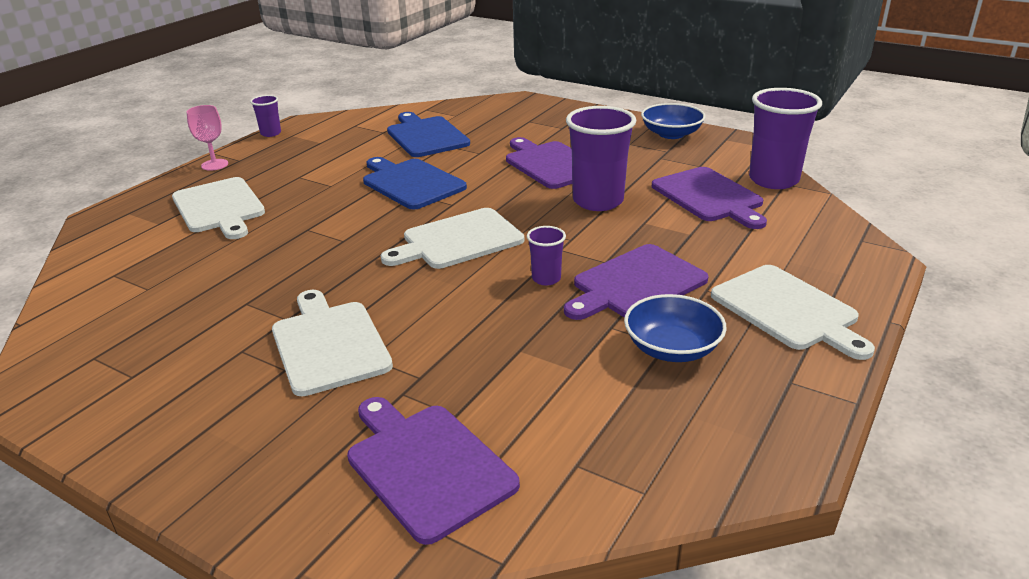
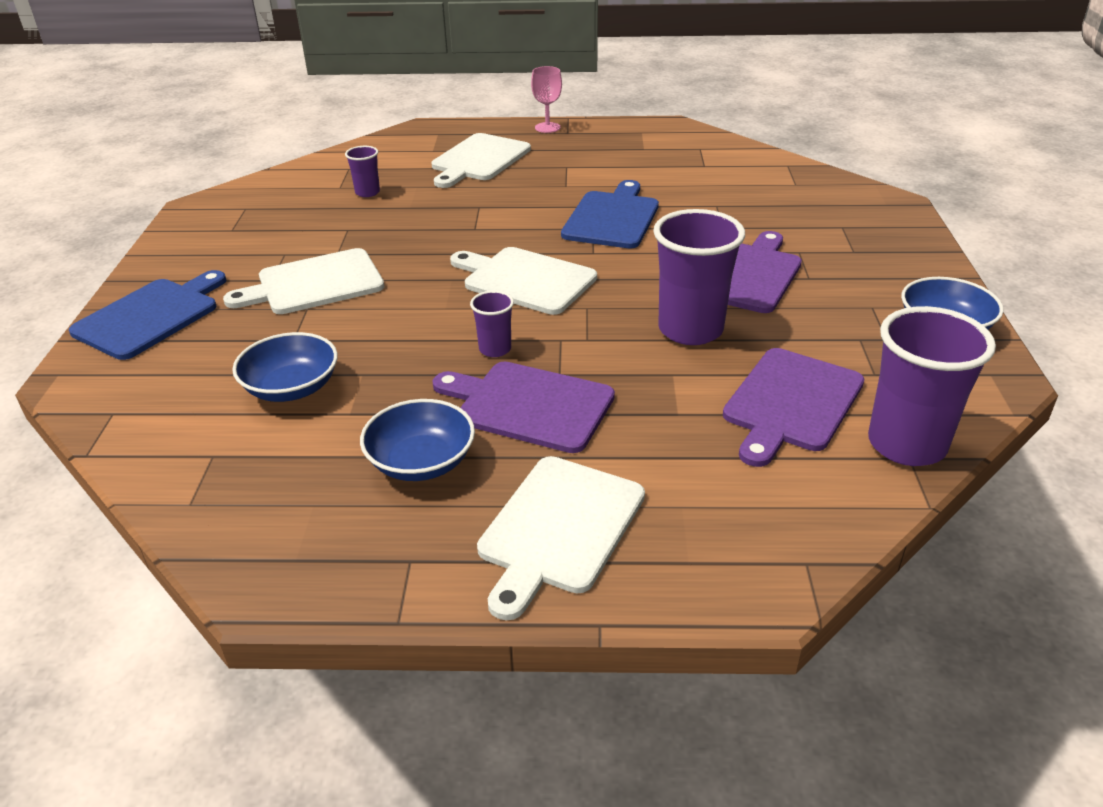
camera: 60 degrees right, 5 degrees up
purple cup [250,95,281,137] -> purple cup moved to [345,146,380,197]
white cutting board [272,290,393,397] -> white cutting board turned 150 degrees counterclockwise [223,248,384,314]
purple cutting board [347,397,520,545] -> none
blue cutting board [387,112,470,157] -> blue cutting board moved to [69,270,226,360]
none -> blue bowl [232,332,338,402]

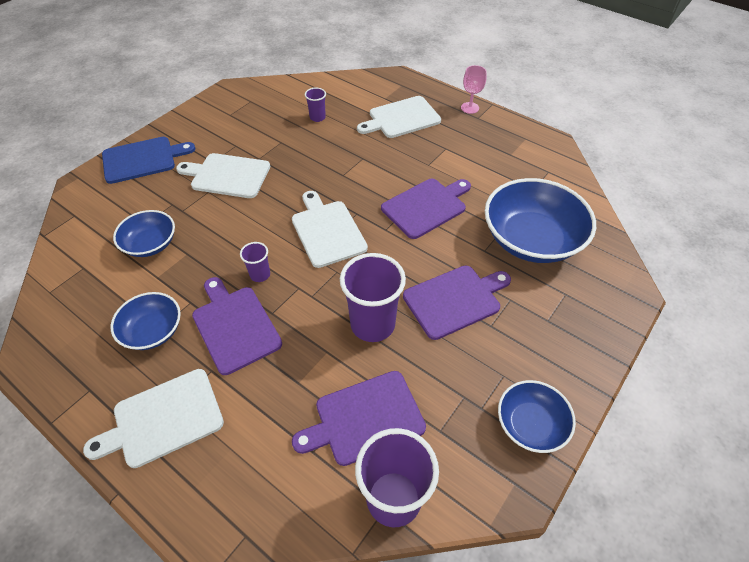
camera: 35 degrees right, 15 degrees up
blue cutting board [561,180,659,248] -> purple cutting board [381,179,471,239]
none -> blue bowl [485,178,596,263]

